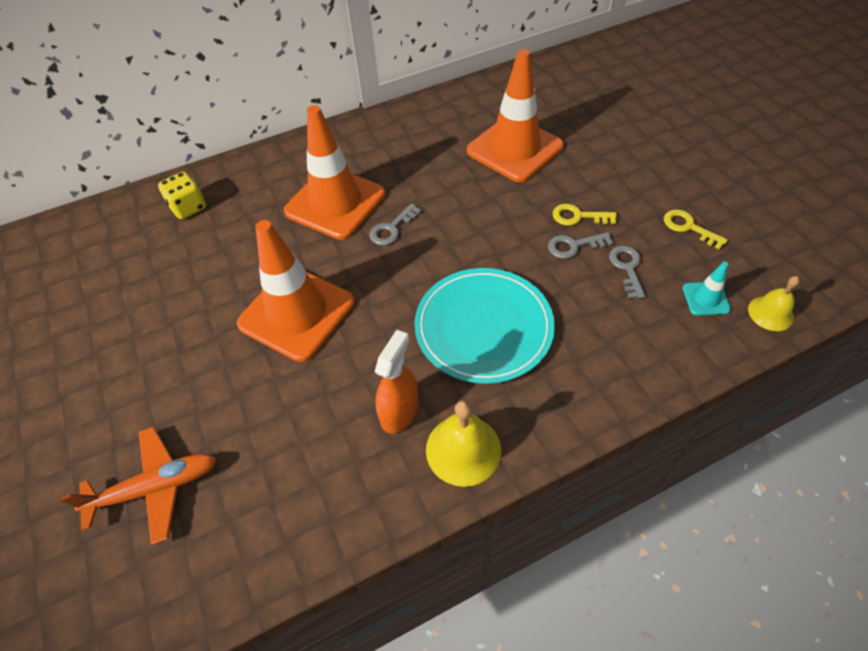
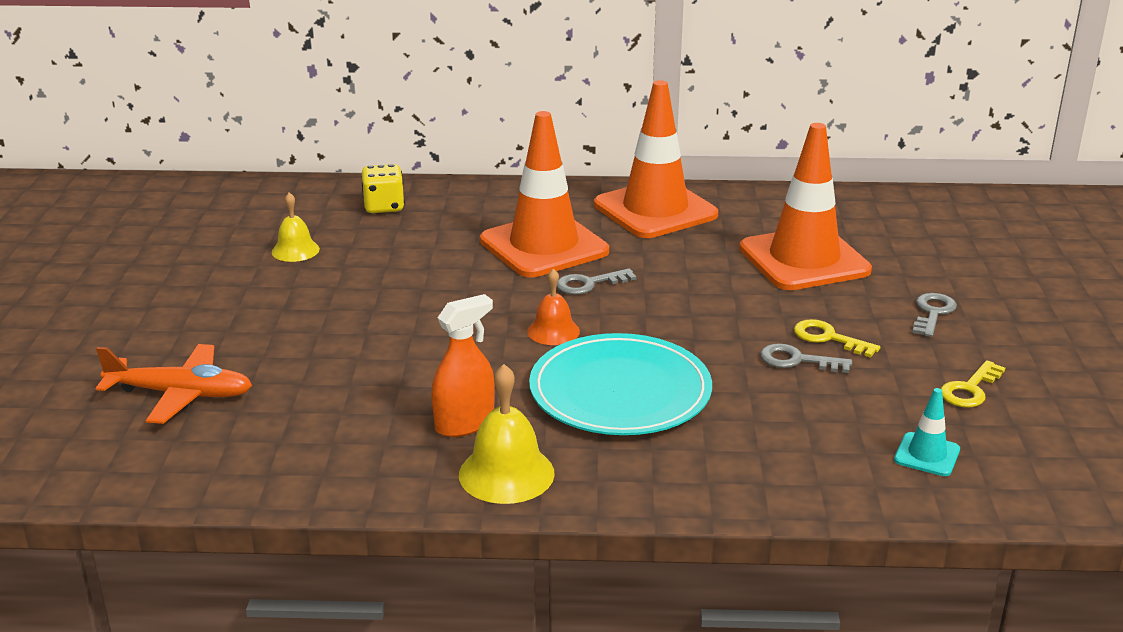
camera: 25 degrees right, 25 degrees down
orange traffic cone [237,220,354,362] -> orange traffic cone moved to [594,80,718,238]
grey key [609,246,645,299] -> grey key moved to [912,293,957,337]
yellow key [664,209,728,249] -> yellow key turned 120 degrees counterclockwise [940,360,1005,407]
yellow bell [748,276,800,331] -> yellow bell moved to [272,192,320,262]
none -> orange bell [527,269,580,345]

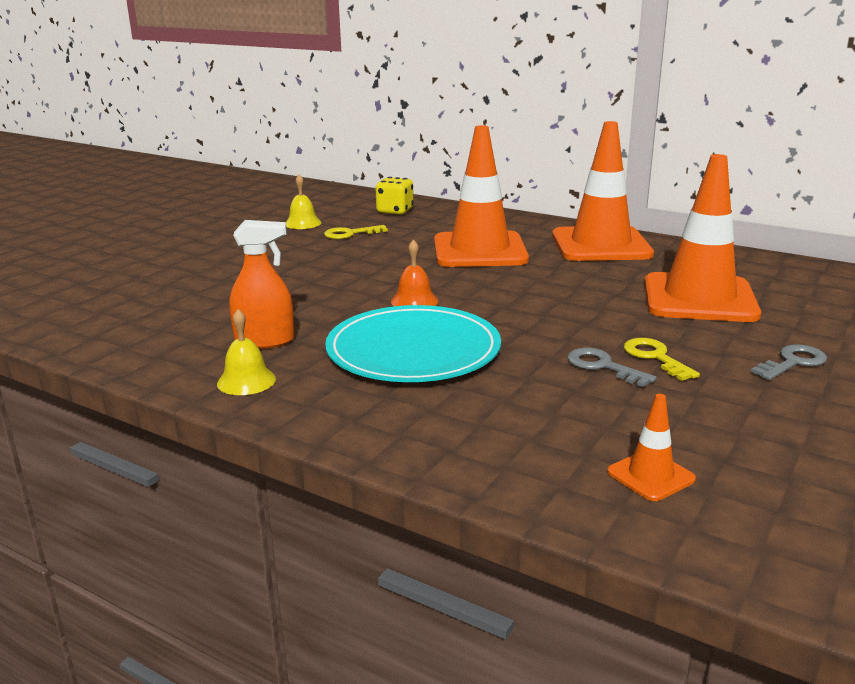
camera: 30 degrees right, 5 degrees down
orange plane [95,344,252,424] -> none
yellow bell [459,364,555,504] -> yellow bell [217,309,276,395], size x0.65
grey key [557,268,637,295] -> none
turquoise traffic cone [894,388,960,476] -> orange traffic cone [607,394,696,501]
yellow key [940,360,1005,407] -> yellow key moved to [324,225,388,239]

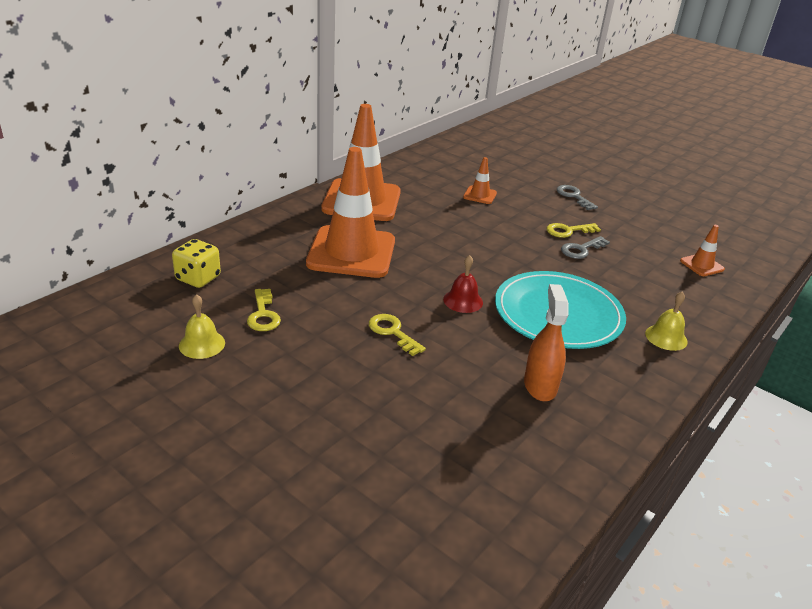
camera: 85 degrees left, 10 degrees up
yellow bell [217,309,276,395] -> yellow bell moved to [645,291,688,351]
orange bell [391,240,438,306] -> red bell [443,255,483,313]
orange traffic cone [644,154,761,322] -> orange traffic cone [463,157,497,204], size x0.43
none -> yellow key [369,314,426,356]

